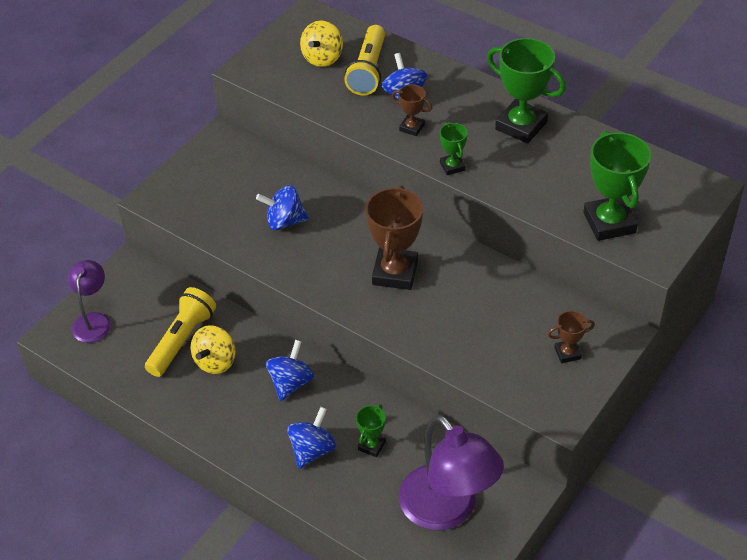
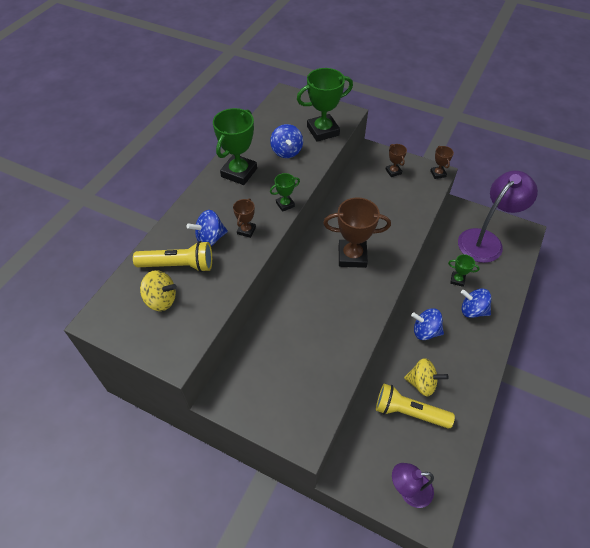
camera: 100 degrees left, 5 degrees up
blue spinning top [256,185,309,230] -> blue spinning top moved to [270,124,303,158]
none -> brown trophy [430,146,454,179]

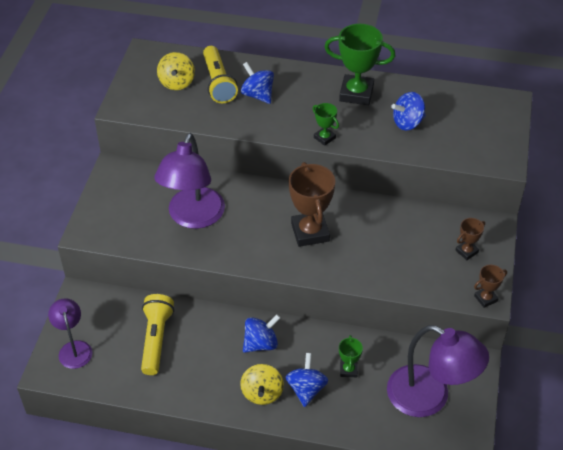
camera: 75 degrees right, 5 degrees down
brown trophy [233,198,256,238] -> none
green trophy [297,68,353,142] -> none
yellow spinning top [404,358,449,397] -> yellow spinning top moved to [240,364,284,405]
blue spinning top [411,308,444,340] -> blue spinning top turned 60 degrees clockwise [243,314,280,353]
none -> purple lamp [154,133,225,229]

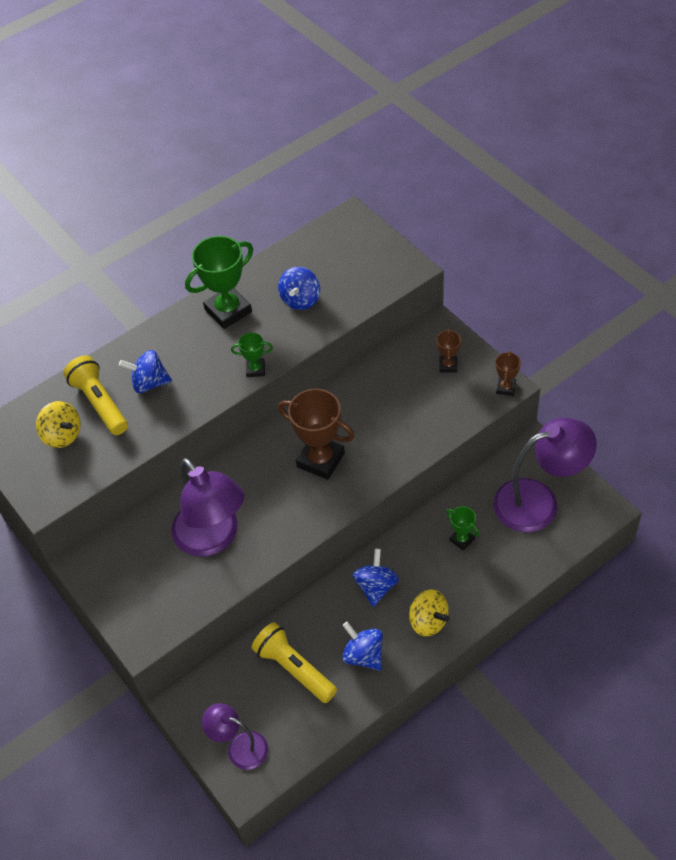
camera: 45 degrees left, 5 degrees up
yellow flashlight [203,46,238,103] -> yellow flashlight turned 150 degrees counterclockwise [64,355,128,435]
blue spinning top [285,353,328,407] -> blue spinning top moved to [342,622,383,671]

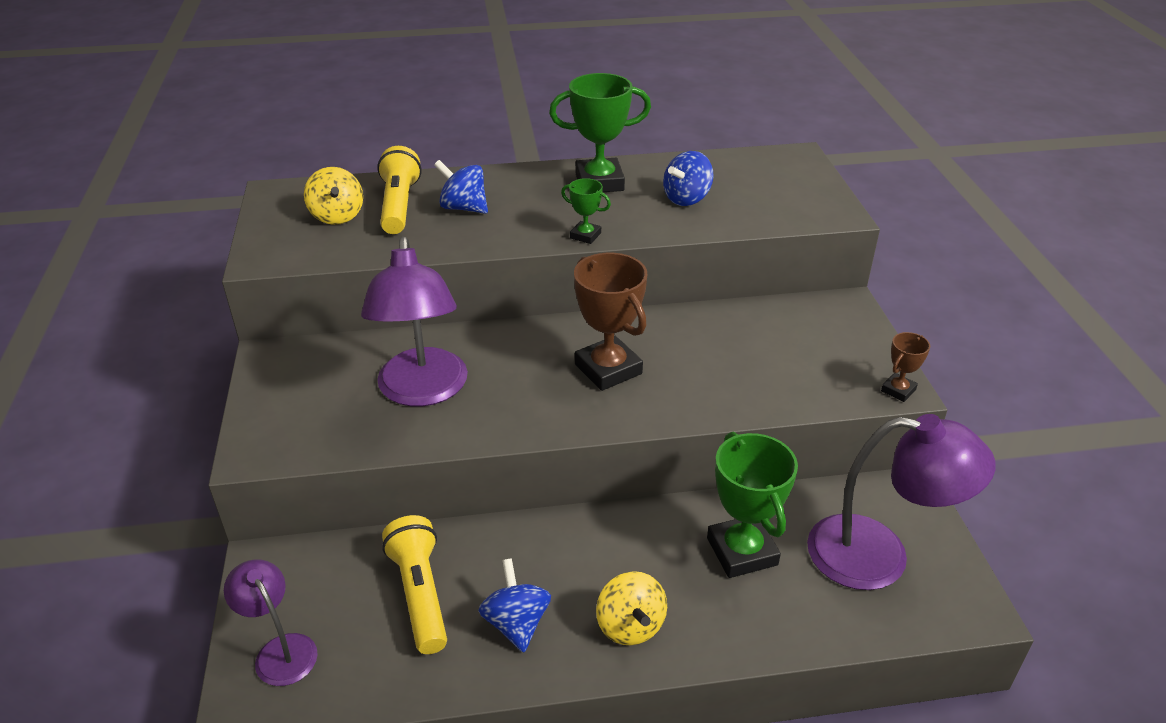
camera: 25 degrees right, 15 degrees down
blue spinning top [352,549,399,607] -> none
brown trophy [437,329,461,373] -> none
green trophy [446,506,480,551] -> green trophy [707,432,798,578], size x1.98

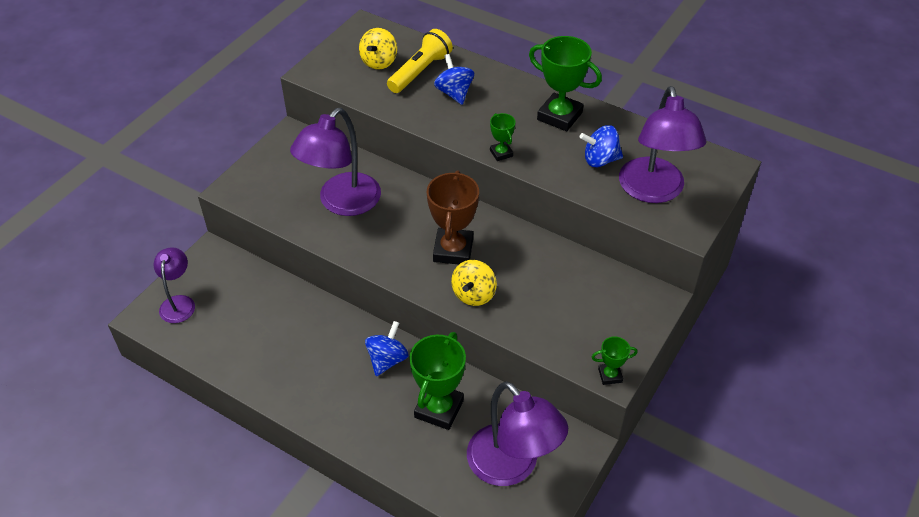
camera: 40 degrees right, 10 degrees up
yellow flashlight [382,515,447,654] -> none
blue spinning top [478,558,551,653] -> blue spinning top moved to [365,321,409,376]
yellow spinning top [596,571,667,645] -> yellow spinning top moved to [451,260,497,306]
brown trophy [881,332,930,402] -> green trophy [592,336,638,385]
none -> purple lamp [619,86,706,203]

